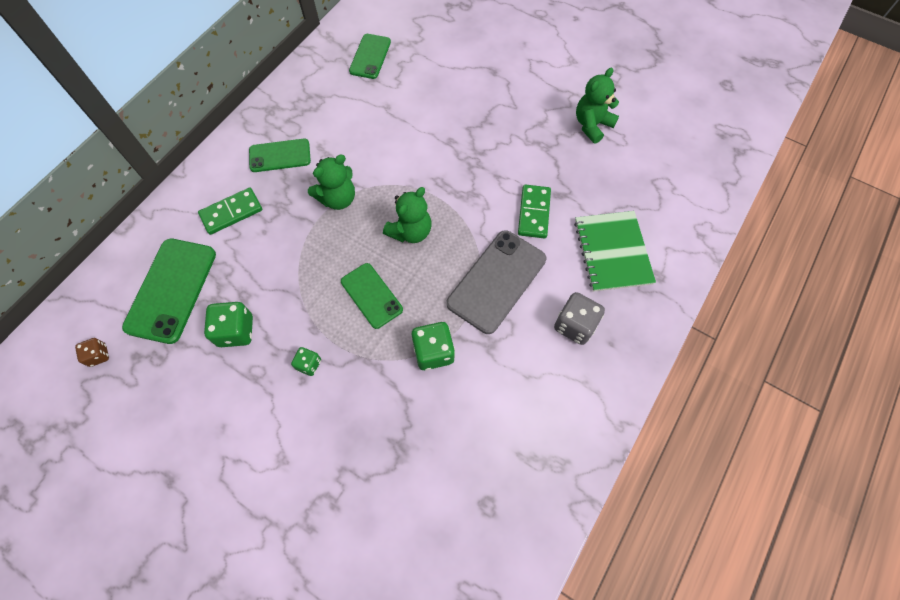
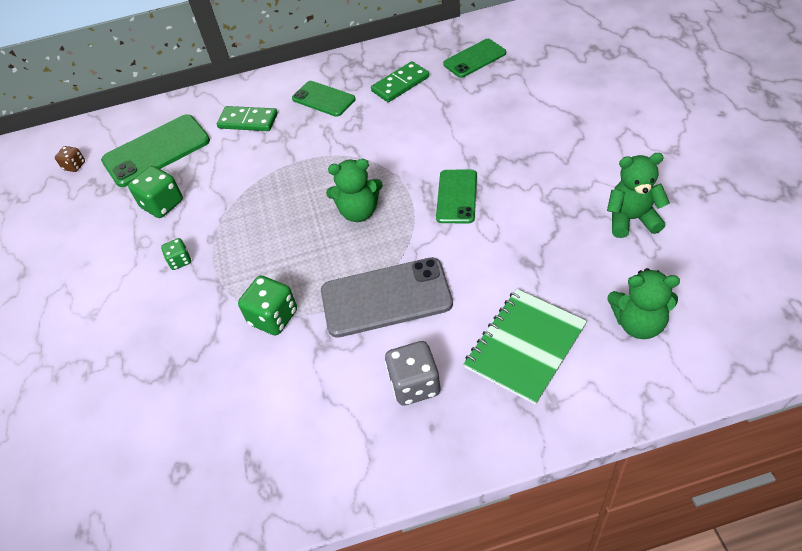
camera: 50 degrees right, 15 degrees down
green teddy bear [308,155,355,210] -> green teddy bear moved to [608,268,680,339]
green phone [341,263,403,329] -> green phone moved to [436,170,477,223]
green domino [518,185,551,238] -> green domino moved to [371,61,429,102]

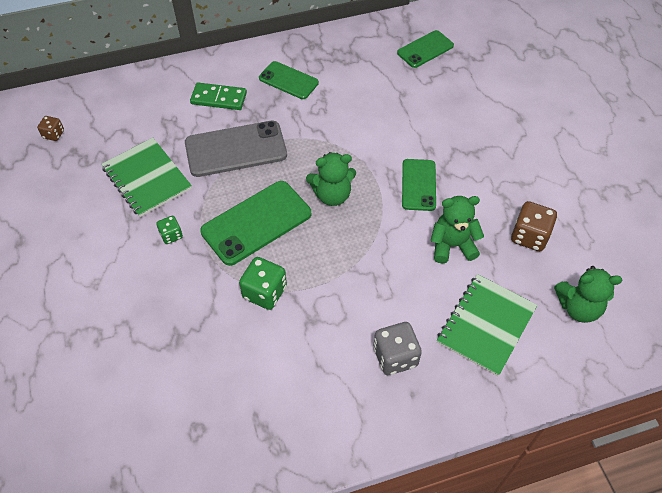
camera: 10 degrees left, 5 degrees up
green phone [101,114,210,187] -> green phone moved to [200,181,311,266]
green dice [128,166,183,218] -> green notebook [101,138,192,217]
grey phone [321,257,453,338] -> grey phone moved to [185,121,287,177]
green domino [371,61,429,102] -> none
green teddy bear [607,153,670,238] -> green teddy bear moved to [430,196,484,264]
none -> brown dice [511,201,557,251]

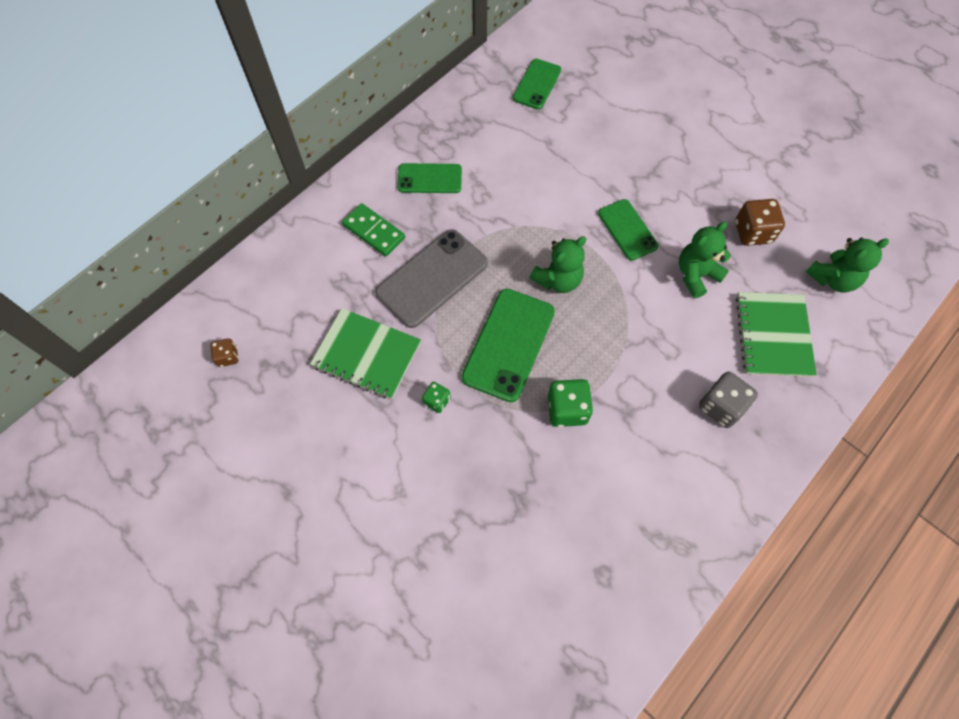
camera: 30 degrees left, 10 degrees up
green domino [190,83,247,110] -> green domino turned 60 degrees clockwise [342,203,405,256]

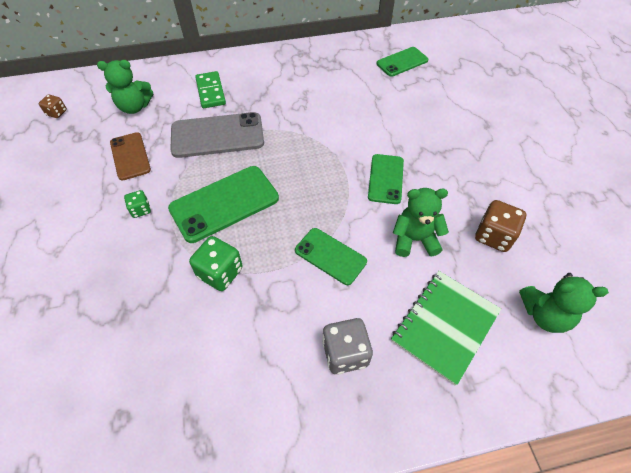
camera: 35 degrees right, 10 degrees down
green notebook [310,308,421,399] -> brown phone [110,132,151,181]
green phone [397,163,462,193] -> green phone moved to [295,228,367,285]
green teddy bear [529,236,586,293] -> green teddy bear moved to [97,60,153,114]

